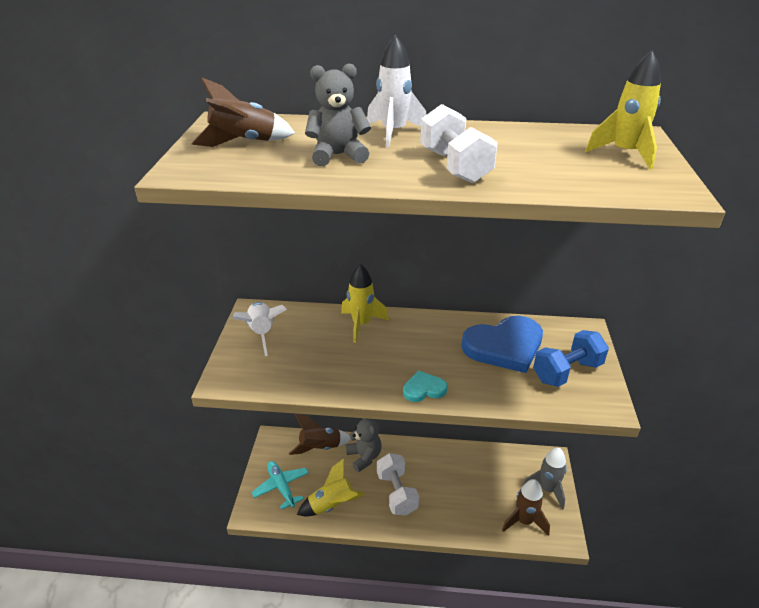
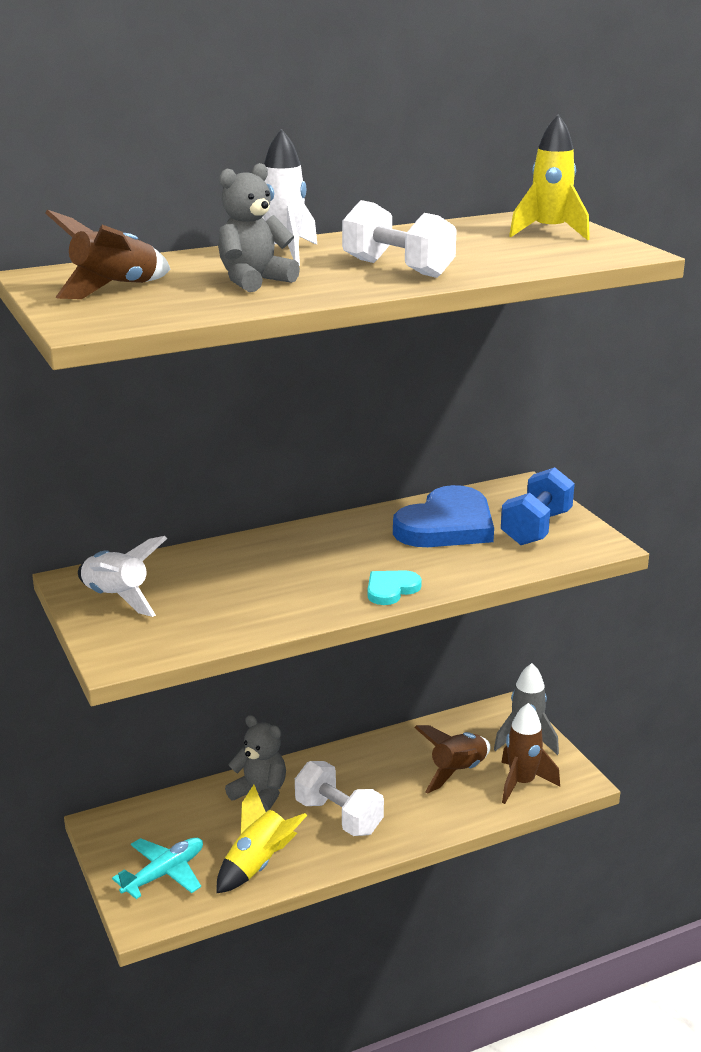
camera: 30 degrees left, 10 degrees down
turquoise plane [251,461,309,510] -> turquoise plane turned 105 degrees clockwise [112,838,203,899]
brown rocket [289,414,351,455] -> brown rocket moved to [414,725,490,793]
yellow rocket [341,264,389,343] -> none

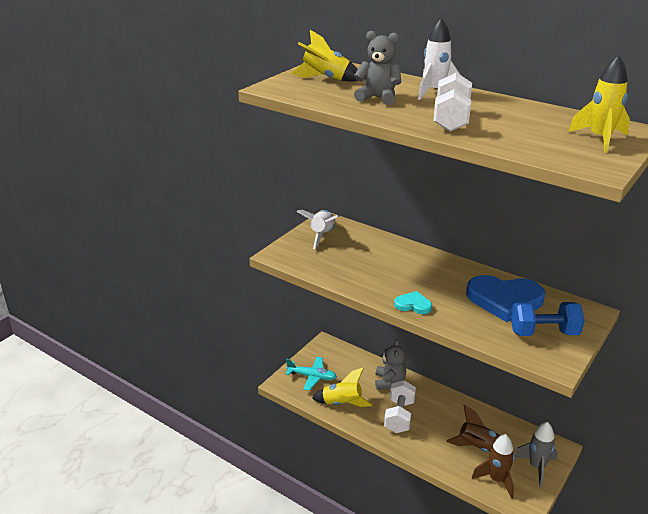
camera: 60 degrees right, 5 degrees up
brown rocket [45,210,171,299] -> yellow rocket [290,30,358,82]

